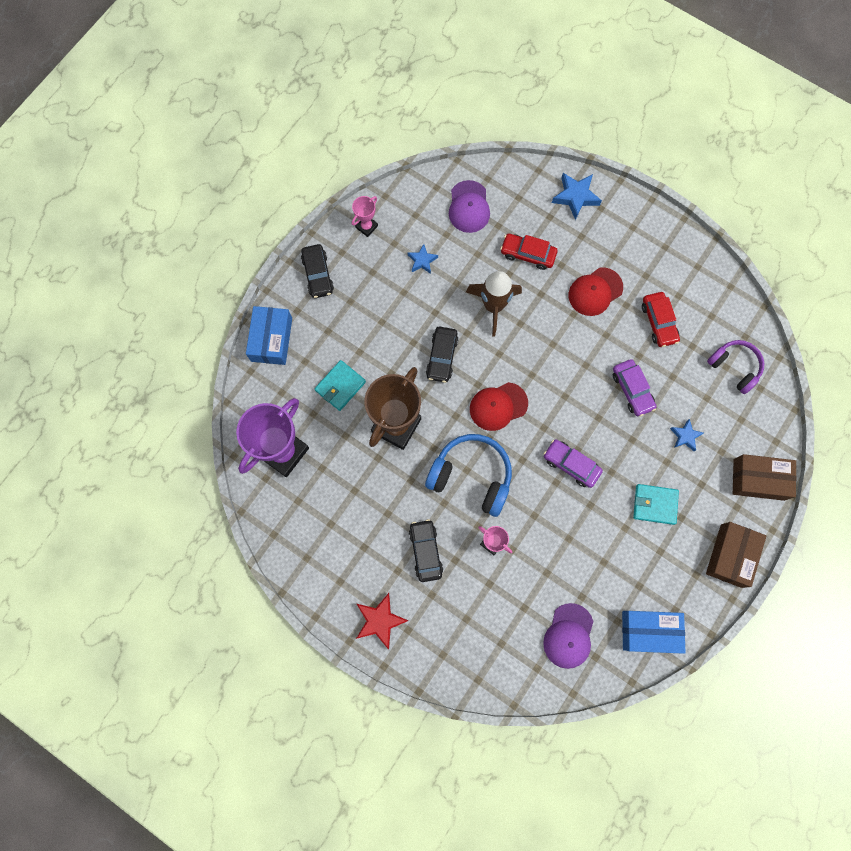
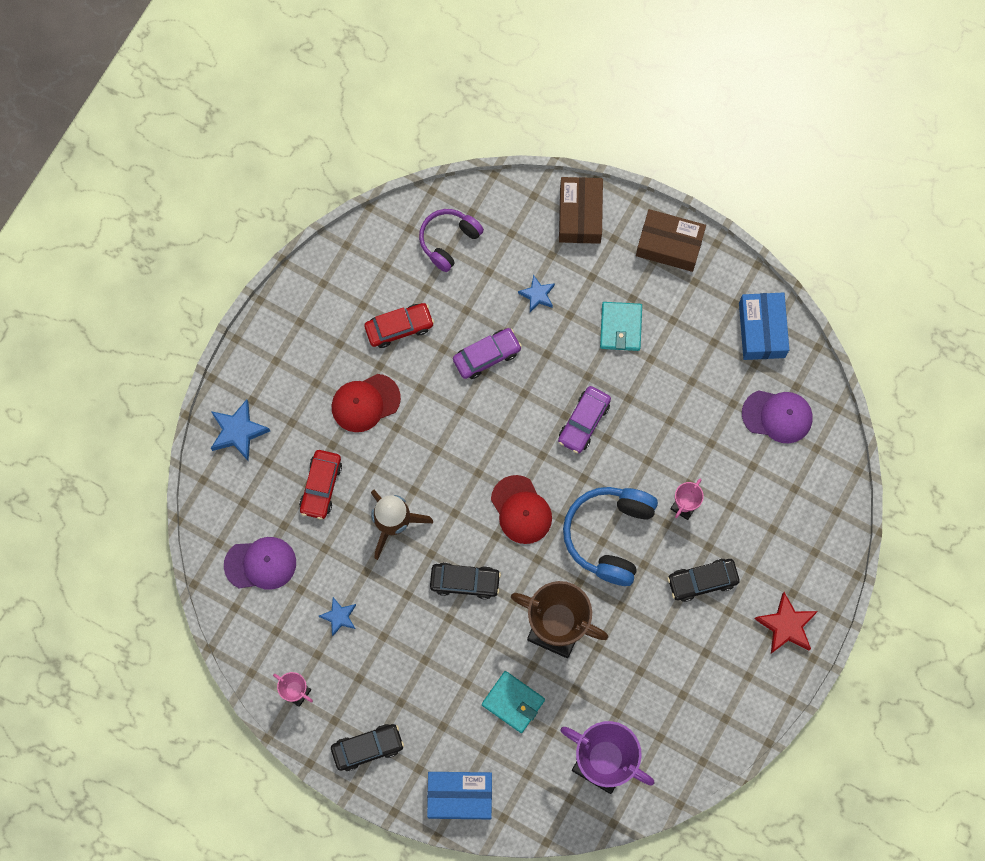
camera: 95 degrees left, 0 degrees up
red cap [569,267,623,316] -> red cap turned 105 degrees clockwise [332,374,401,432]

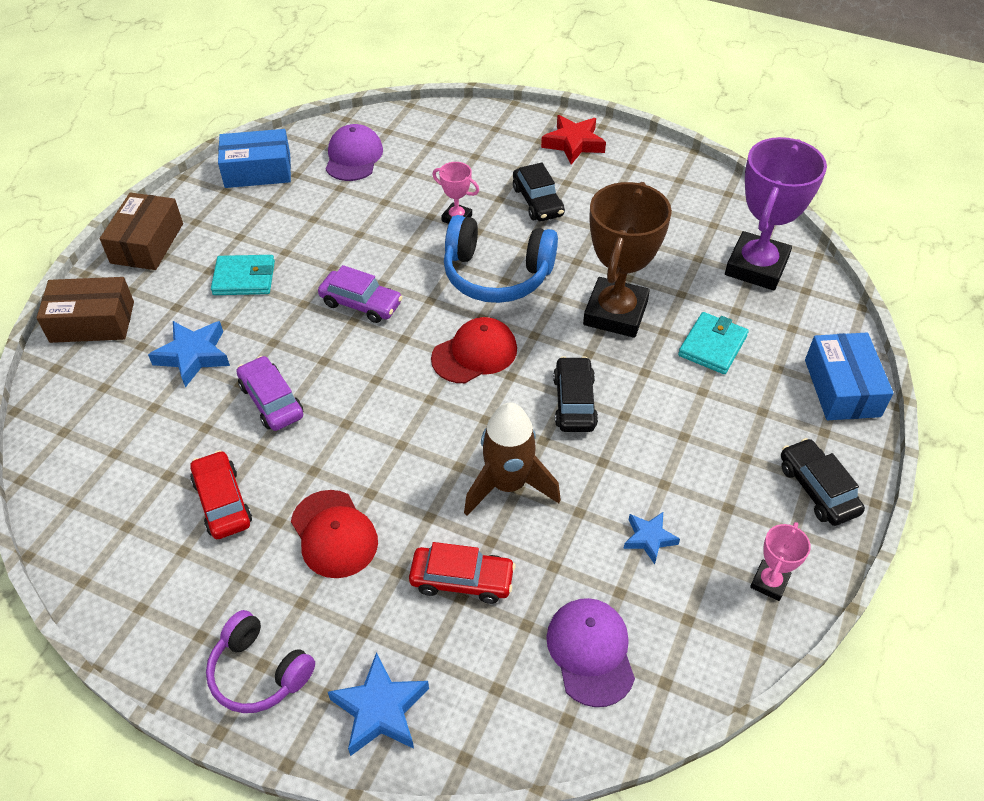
camera: 95 degrees left, 25 degrees down
purple headphones [419,209,484,272] -> purple headphones moved to [206,610,315,713]
blue star [518,275,555,312] -> blue star [148,321,230,387], size x1.60

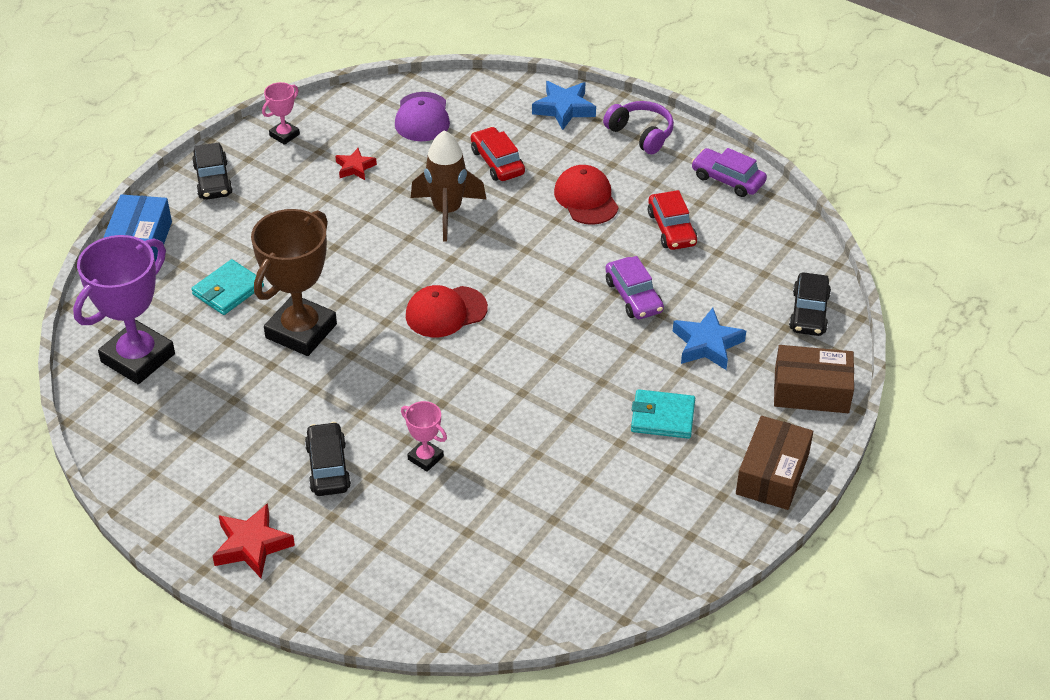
camera: 170 degrees left, 5 degrees down
blue box [218,129,291,188] -> none
purple car [318,265,403,323] -> purple car moved to [691,148,767,197]
purple cap [326,124,383,181] -> none
red car [409,542,516,604] -> red car turned 45 degrees clockwise [471,127,525,181]
blue headphones [444,215,558,303] -> none
black car [553,356,598,432] -> black car moved to [789,272,831,336]
blue star [623,512,680,564] -> red star [335,148,377,180]

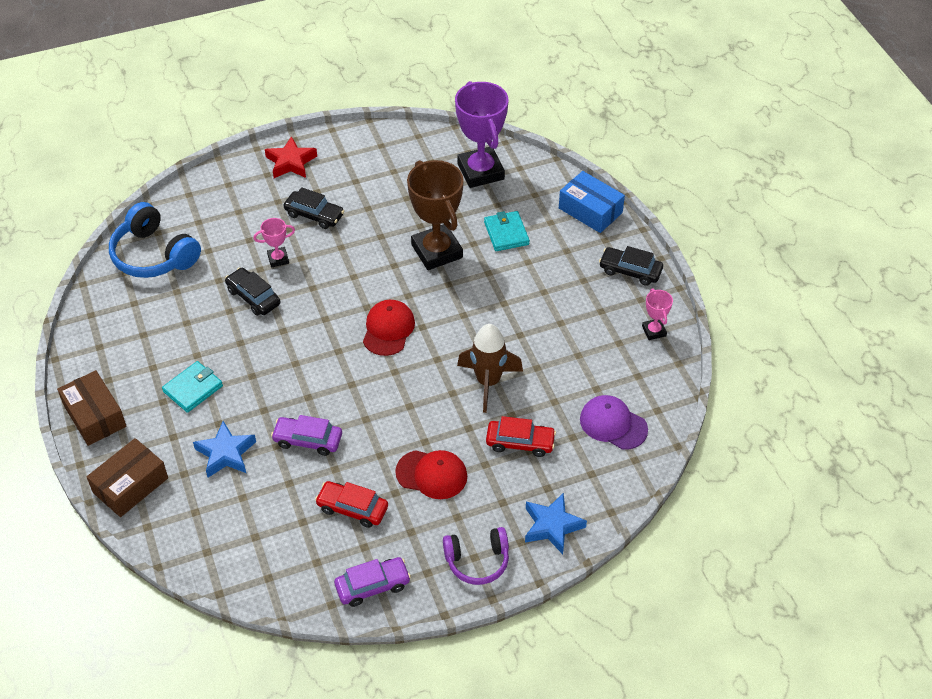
camera: 125 degrees right, 5 degrees up
red star [335,148,377,180] -> none
black car [789,272,831,336] -> black car moved to [225,268,280,316]
none -> blue headphones [109,202,201,278]

